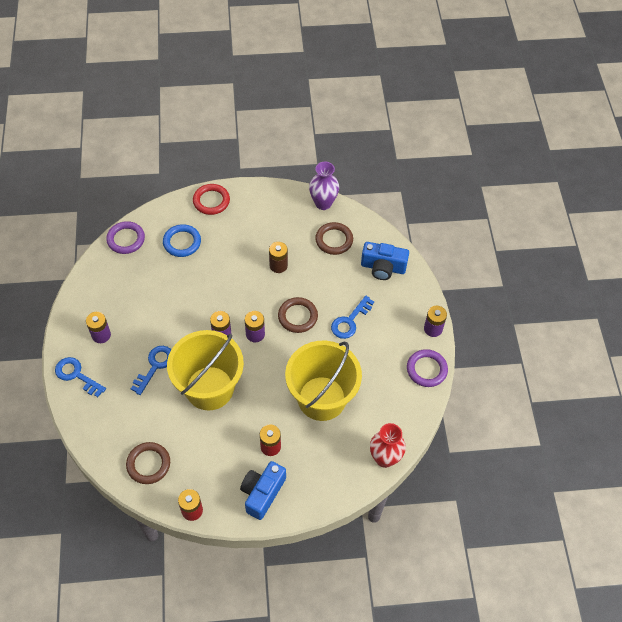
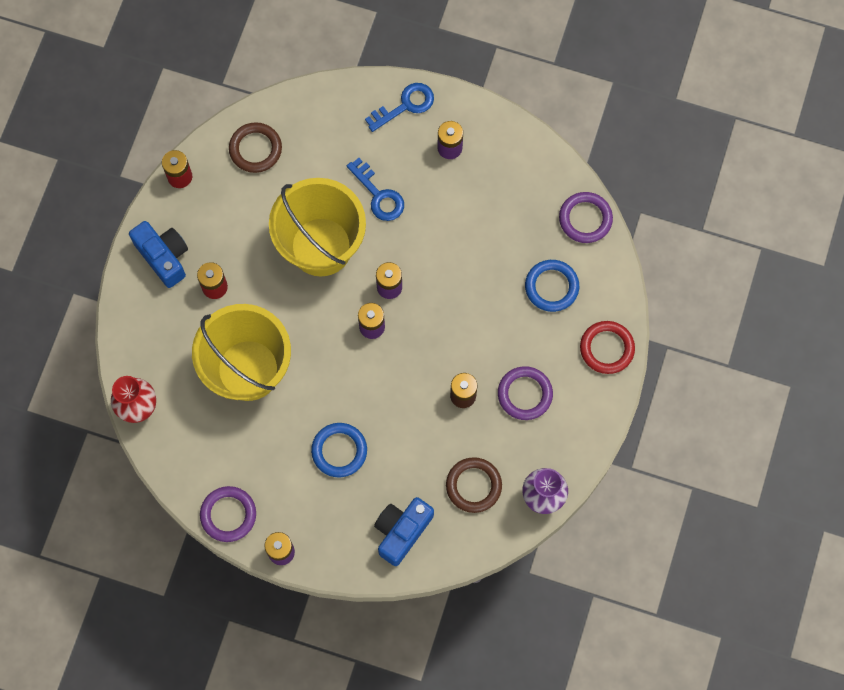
camera: 115 degrees right, 15 degrees up
brown ring [278,297,318,333] -> none
blue key [331,296,374,339] -> blue ring [311,423,367,477]
none -> purple ring [498,366,553,420]

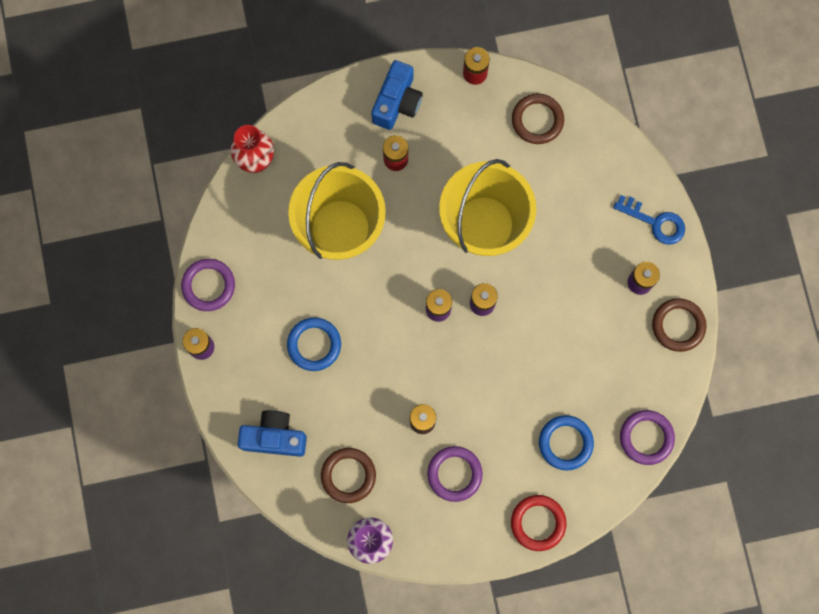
camera: 60 degrees right, 5 degrees up
blue key [347,158,404,221] -> none
none -> brown ring [652,298,707,352]

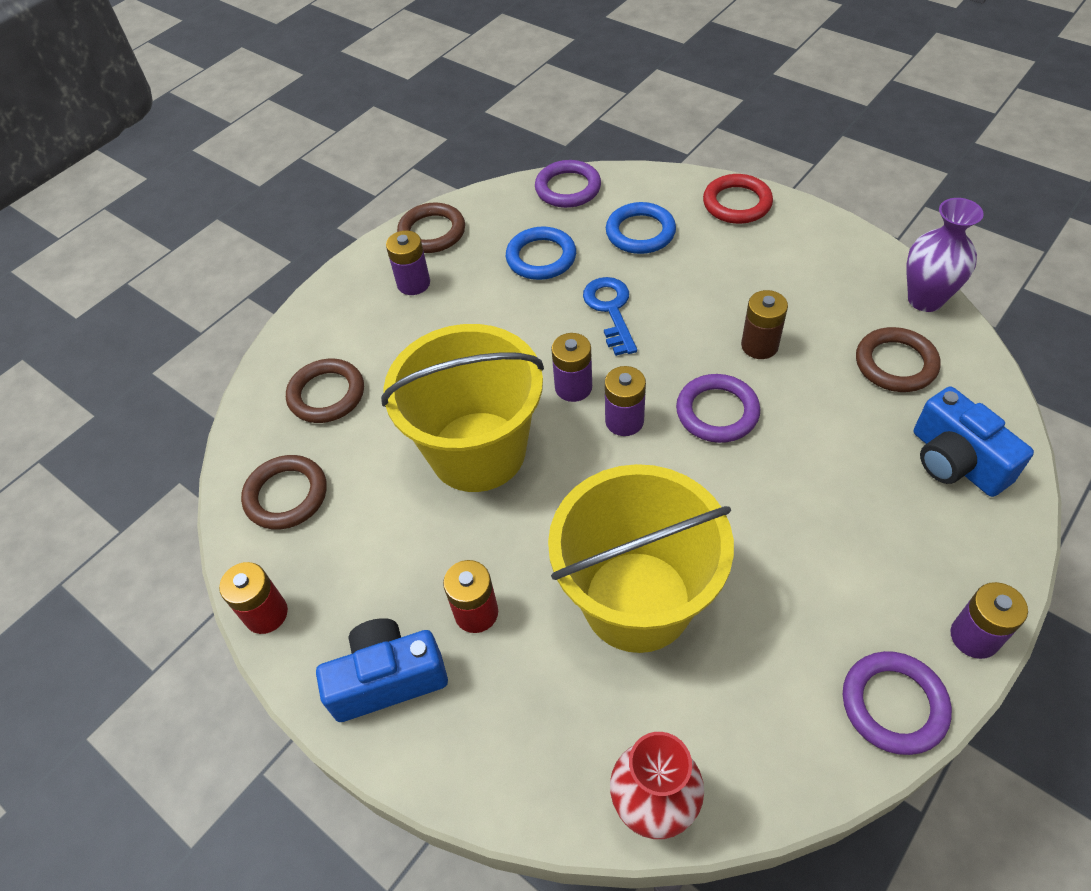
camera: 125 degrees left, 25 degrees down
blue ring [287,317,341,371] -> blue ring moved to [506,226,576,280]
purple ring [427,446,483,502] -> purple ring moved to [676,374,760,443]
blue key [613,195,685,245] -> blue key moved to [583,277,637,356]
none -> brown ring [286,359,364,423]

